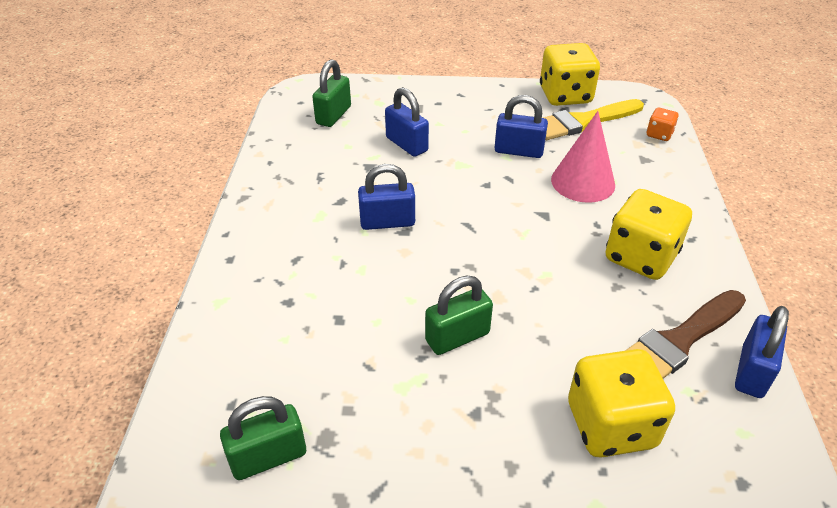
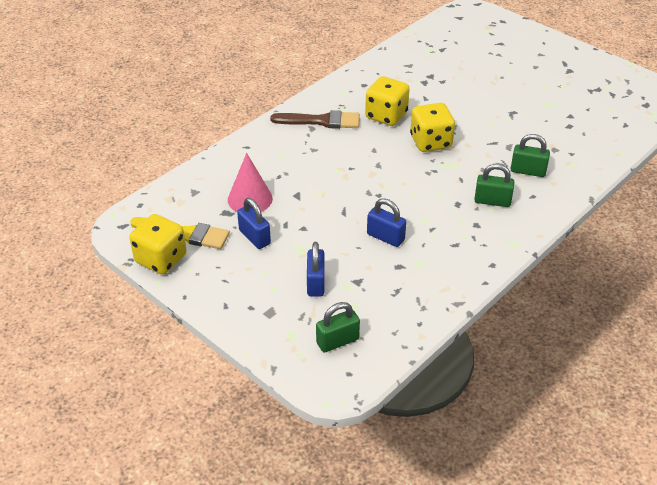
camera: 140 degrees left, 0 degrees up
green padlock [425,276,493,355] -> green padlock moved to [474,164,514,207]
yellow dice [606,189,692,280] -> yellow dice moved to [410,103,455,152]
orange dice [647,108,679,141] -> none
blue padlock [735,306,789,398] -> none

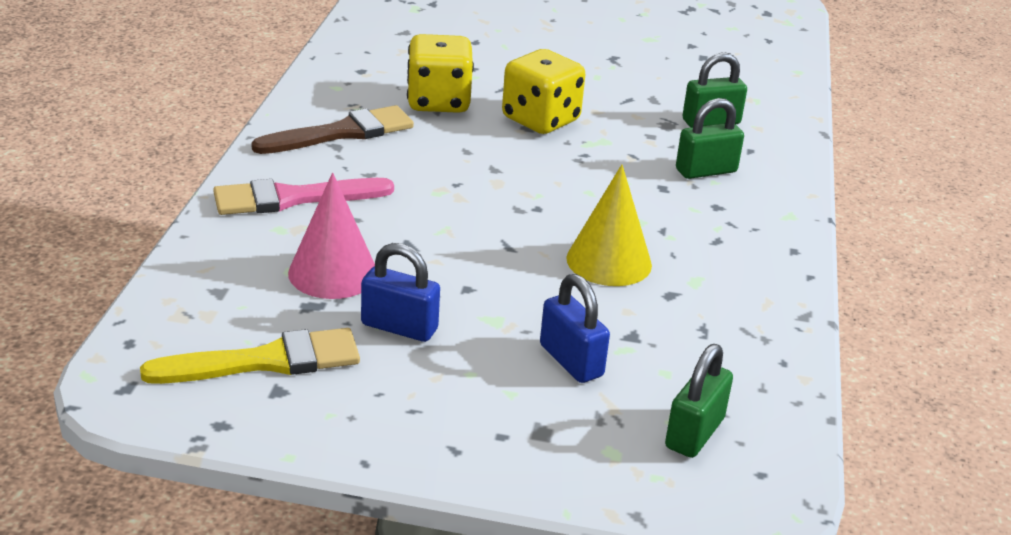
camera: 35 degrees left, 10 degrees down
yellow dice [129,214,187,274] -> none
blue padlock [367,198,406,247] -> yellow cone [566,164,652,286]
none -> pink brush [213,178,394,215]

